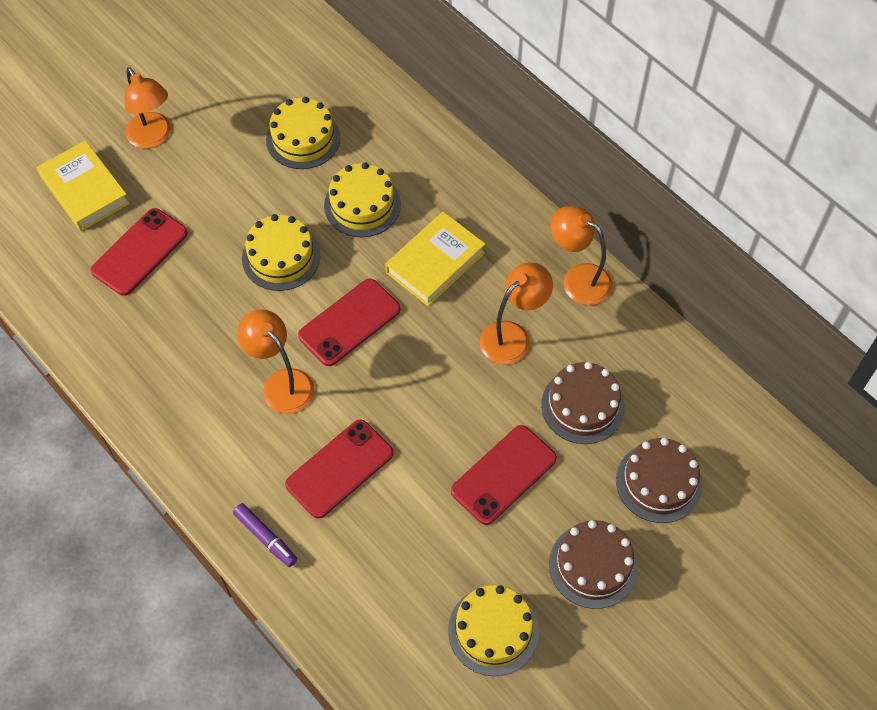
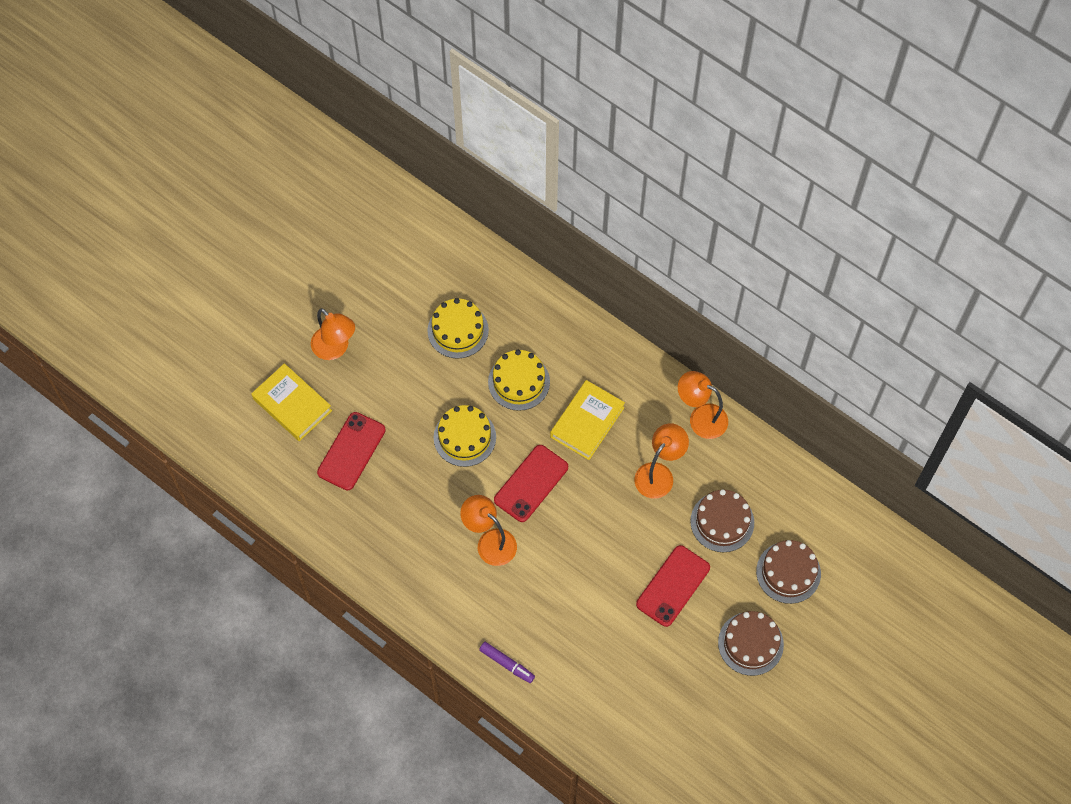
camera: 10 degrees left, 5 degrees up
red phone [285,419,394,519] -> none
yellow cake [448,585,539,676] -> none

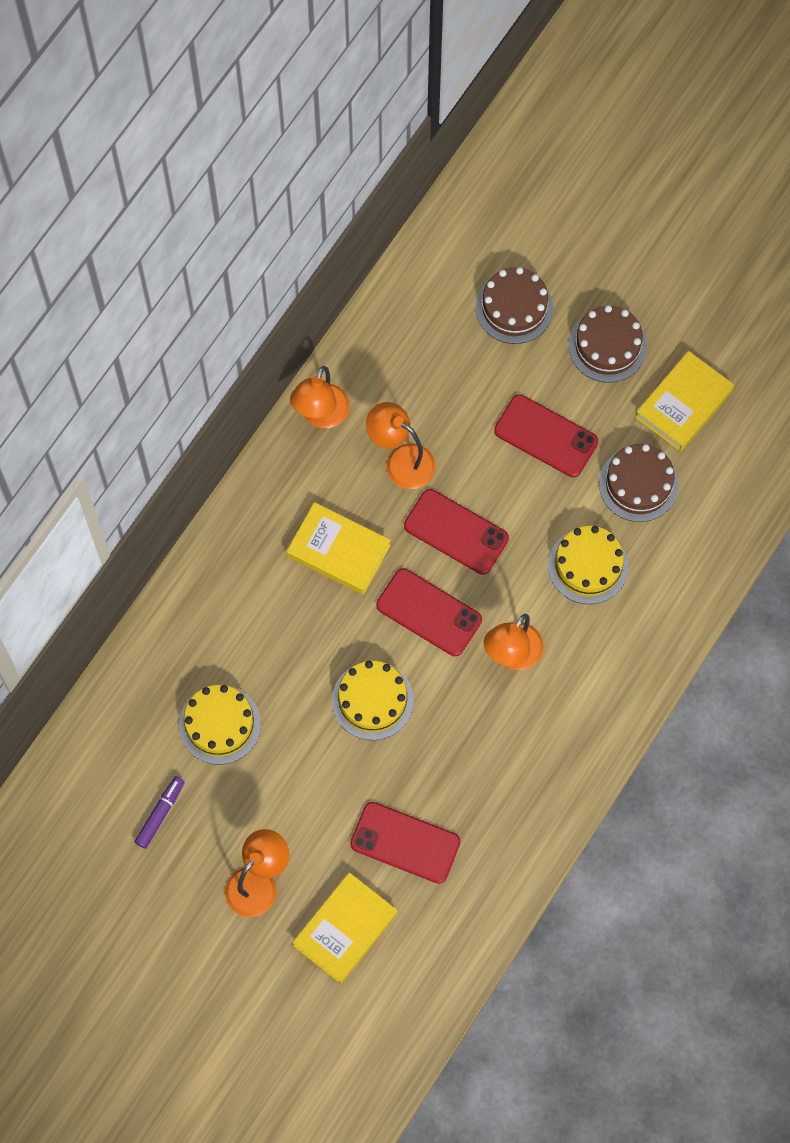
camera: 95 degrees left, 5 degrees up
purple marker [479,642,535,683] -> purple marker moved to [135,776,185,849]
yellow cake [488,350,550,411] -> yellow cake moved to [548,526,628,604]
brown cake [690,489,754,552] -> brown cake moved to [599,444,679,522]
none -> red phone [404,489,509,575]
none -> yellow book [635,351,734,452]

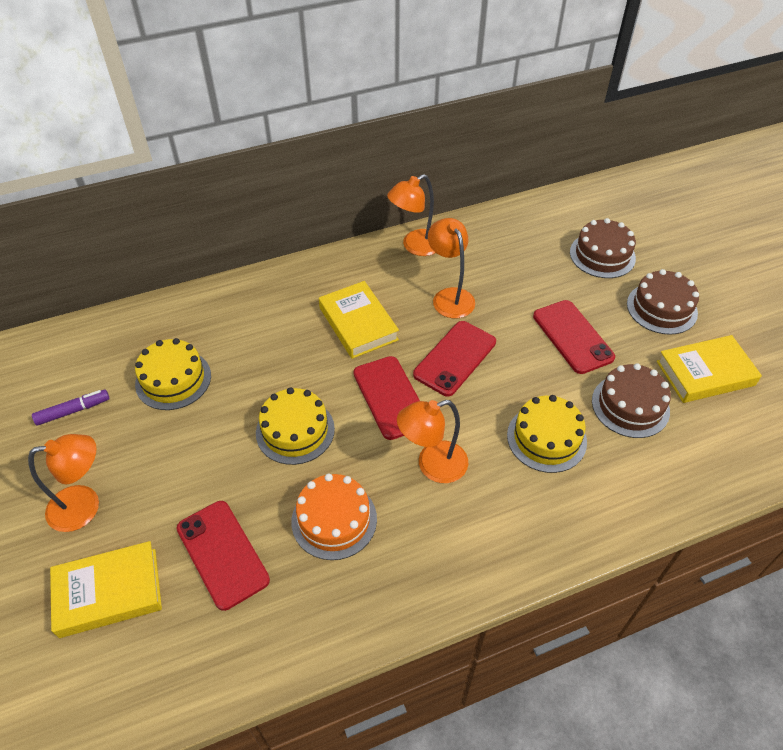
camera: 35 degrees right, 20 degrees down
red phone [404,489,509,575] -> red phone turned 60 degrees clockwise [413,321,496,396]
none -> orange cake [291,474,377,560]

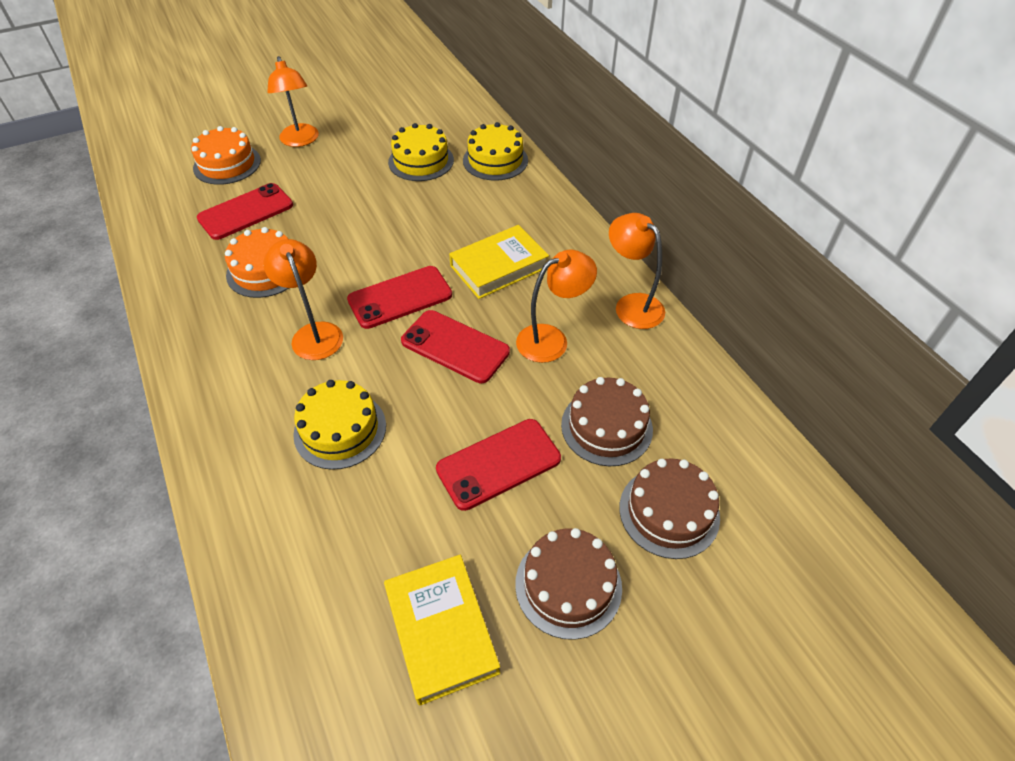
camera: 85 degrees right, 0 degrees up
purple marker [32,389,109,426] -> none
yellow book [50,541,162,638] -> orange cake [191,126,261,185]
yellow cake [256,387,335,465] -> yellow cake moved to [463,122,528,181]
brown cake [592,363,671,438] -> brown cake moved to [561,377,653,466]

